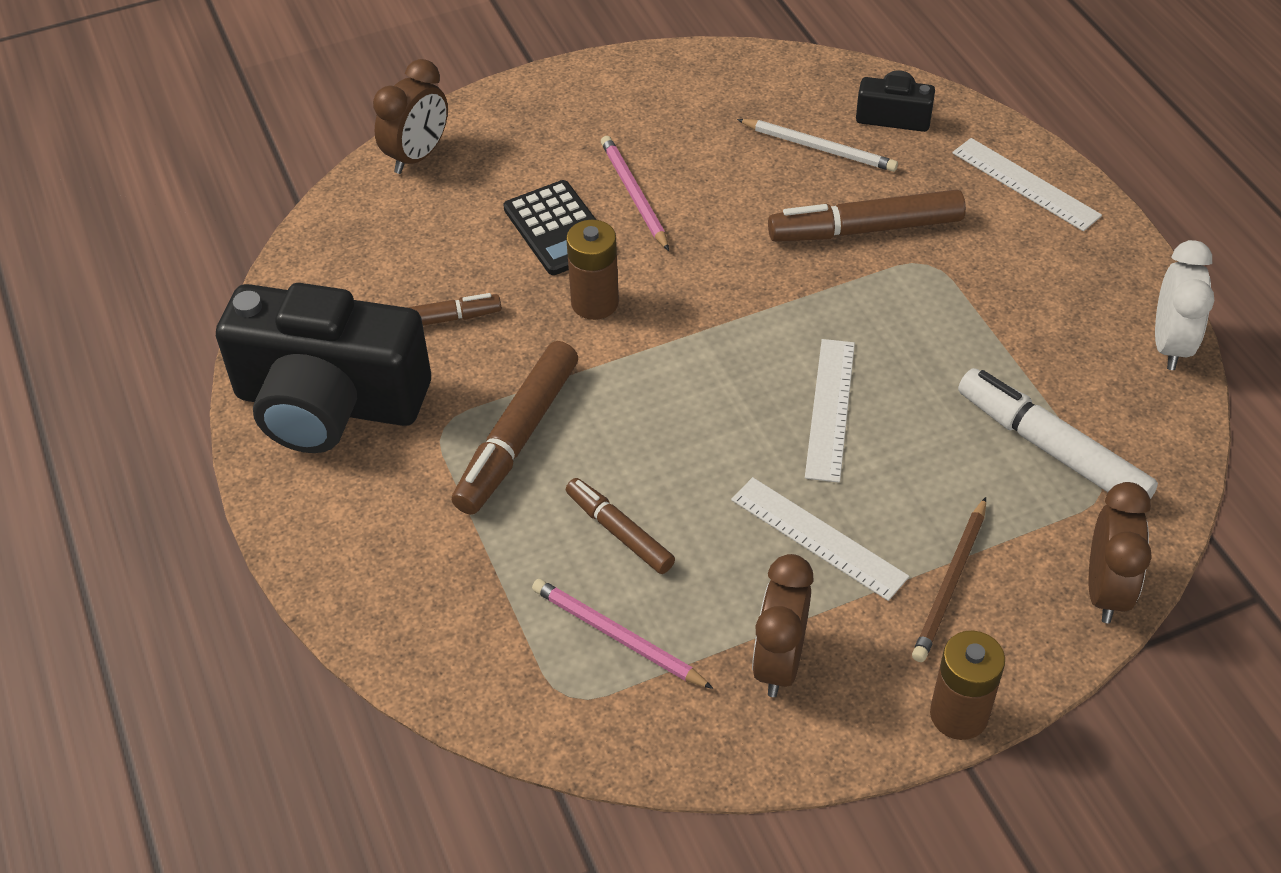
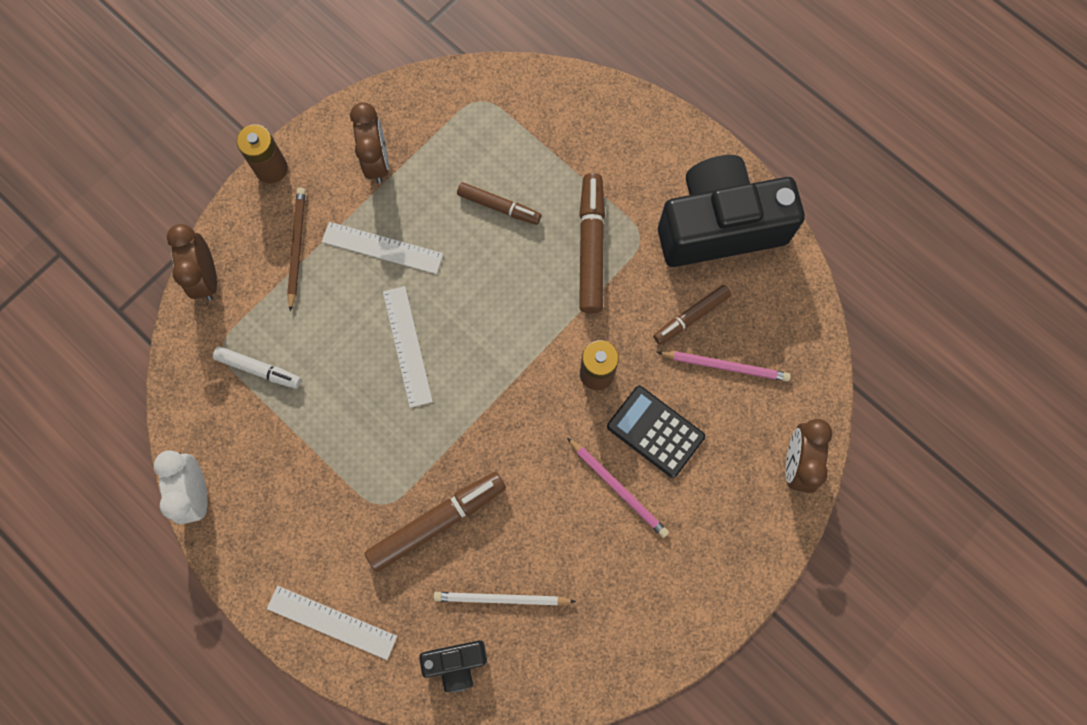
camera: 155 degrees right, 25 degrees up
pink pencil [532,579,714,689] -> pink pencil moved to [657,351,791,382]
white marker [958,368,1158,499] -> white marker [213,346,301,389], size x0.62

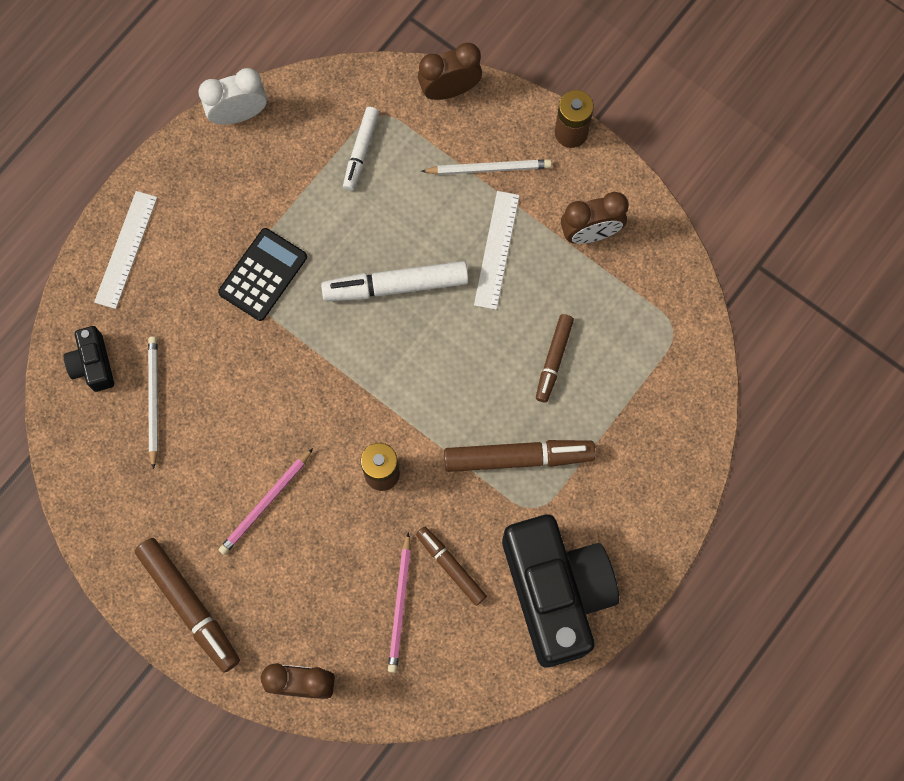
camera: 85 degrees right, 0 degrees up
brown pencil [287,188,305,312] -> white pencil [421,159,552,175]
brown marker [365,472,506,572] -> brown marker moved to [135,538,240,673]
white ruler [383,286,433,408] -> white marker [321,261,469,301]
black calculator [607,386,705,478] -> black calculator moved to [218,228,307,321]

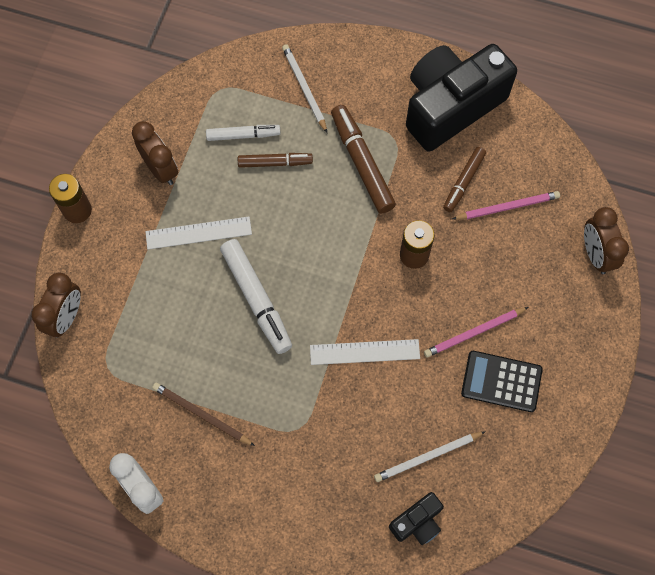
camera: 110 degrees left, 5 degrees down
white ruler [94,191,157,309] -> white ruler moved to [310,339,420,365]
brown marker [135,538,240,673] -> none
black calculator [218,228,307,321] -> black calculator moved to [461,351,543,412]
pink pencil [219,448,313,555] -> pink pencil turned 135 degrees clockwise [424,307,529,357]
white marker [343,107,379,191] -> white marker moved to [206,125,281,141]
brown clock [418,43,482,100] -> brown clock turned 120 degrees counterclockwise [31,273,81,337]
white pencil [421,159,552,175] -> white pencil moved to [282,44,327,133]
none -> brown pencil [152,383,255,446]

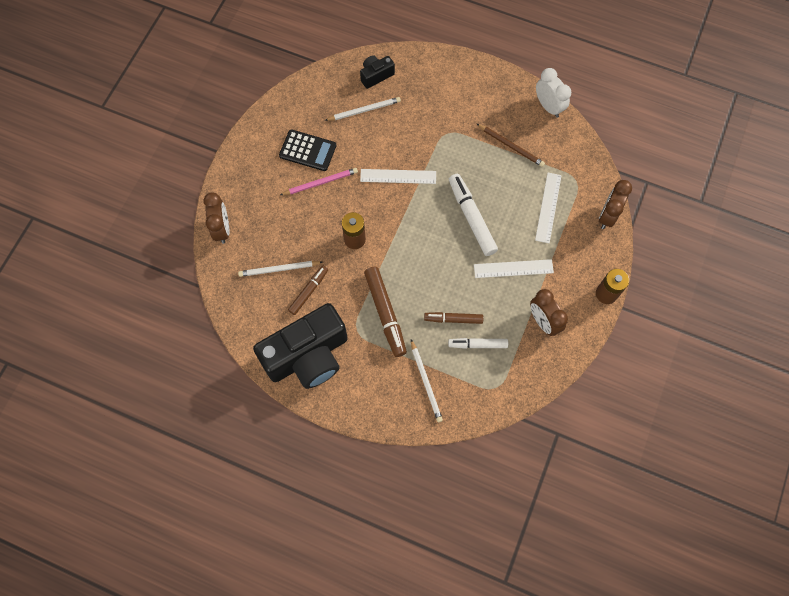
camera: 175 degrees left, 0 degrees up
pink pencil [452,191,560,220] -> white pencil [238,261,323,277]
none -> white ruler [535,173,562,243]

